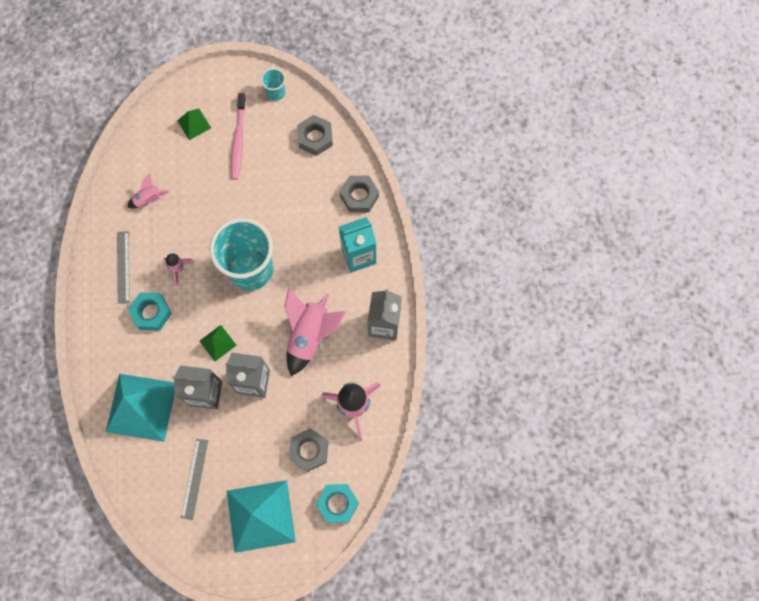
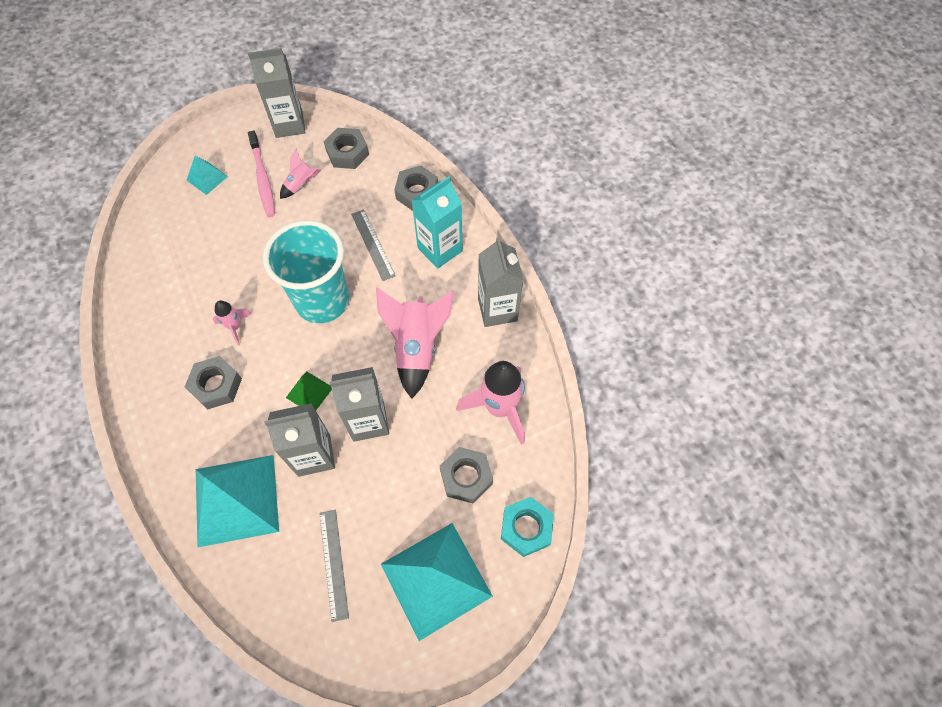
camera: 20 degrees left, 10 degrees down
grey ruler [117,231,130,304] -> grey ruler moved to [351,209,396,281]
pink rocket [127,173,170,209] -> pink rocket moved to [280,149,321,199]
turquoise nut [128,292,172,330] -> grey nut [185,356,242,410]
green pyramid [177,109,211,140] -> turquoise pyramid [187,156,228,195]
turquoise cup [261,68,285,101] -> grey carton [248,48,306,138]

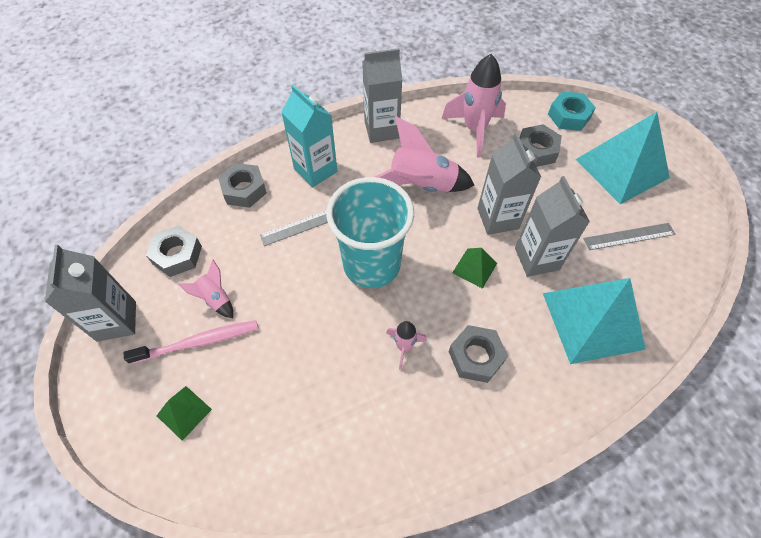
camera: 90 degrees left, 5 degrees down
turquoise pyramid [187,156,228,195] -> green pyramid [157,386,212,441]

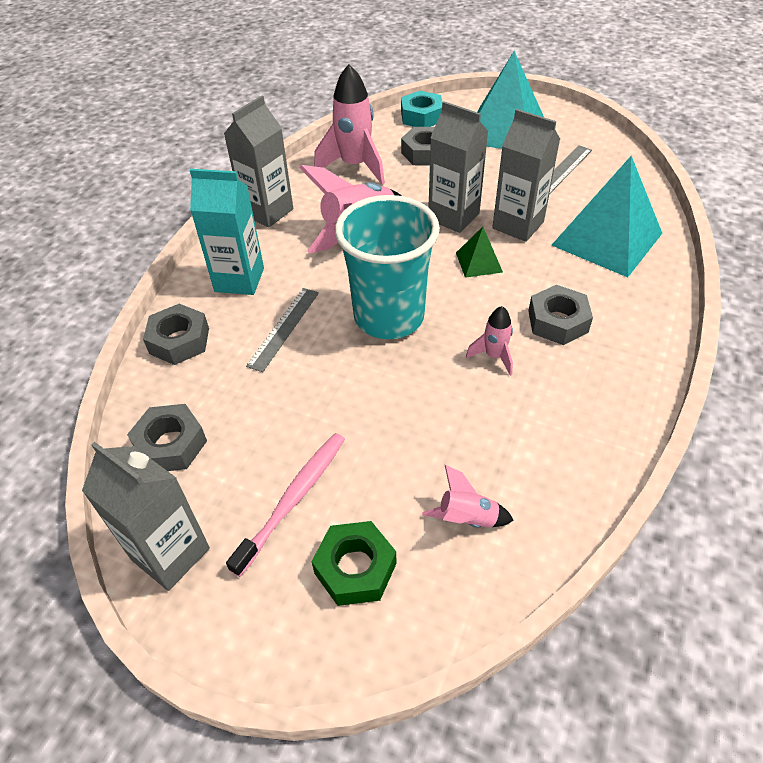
camera: 40 degrees left, 10 degrees down
green pyramid [157,386,212,441] -> green nut [311,521,396,606]
pink rocket [178,260,233,318] -> pink rocket moved to [422,465,514,528]

